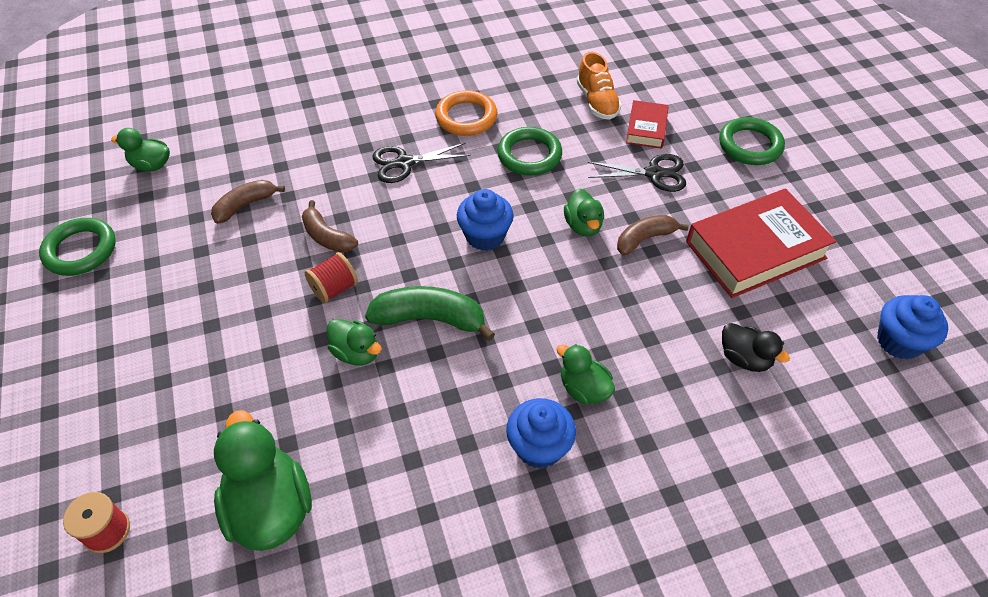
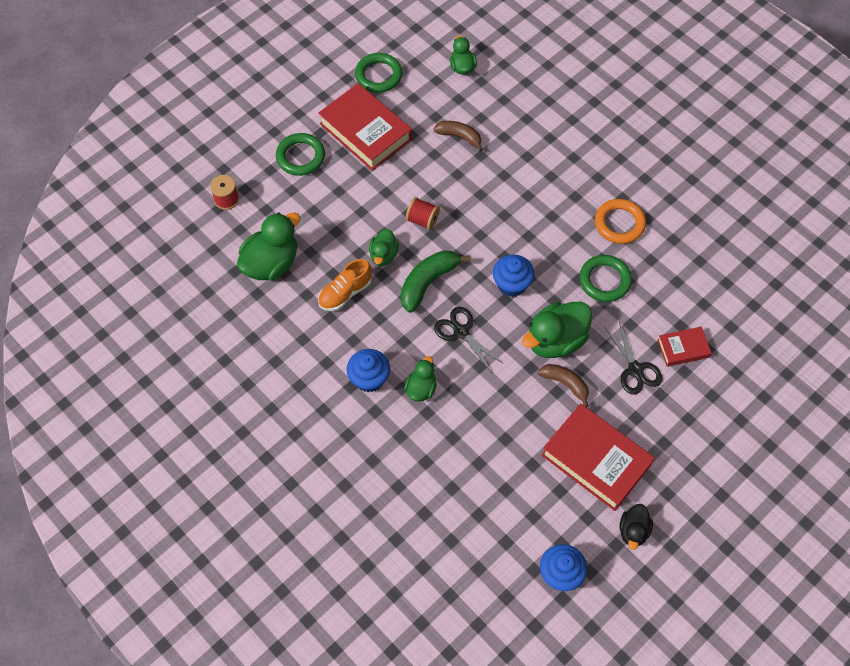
camera: 65 degrees right, 10 degrees up
brown banana [302,200,358,252] -> none
green banana [365,286,495,341] -> green banana turned 120 degrees counterclockwise [401,250,471,313]
black scissors [372,143,471,183] -> black scissors moved to [434,307,504,373]
green duck [564,188,604,236] -> green duck [522,302,592,358], size x1.77
orange shoe [577,52,622,120] -> orange shoe moved to [318,259,372,311]
green ring [719,117,785,165] -> green ring moved to [276,133,325,176]
black duck [722,323,790,372] -> black duck moved to [620,504,653,550]
none -> red book [318,83,412,171]

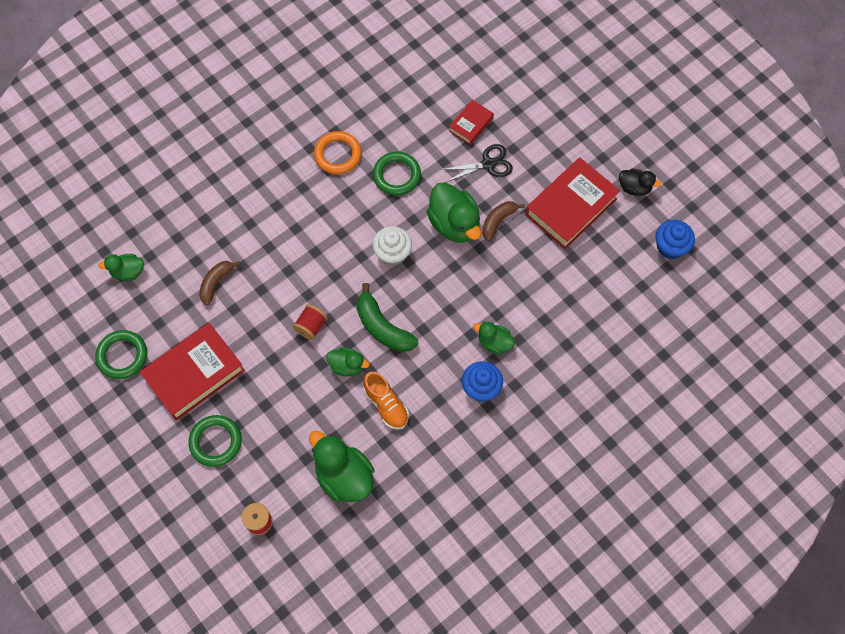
camera: 85 degrees left, 5 degrees up
black scissors [434,307,504,373] -> none
blue cupcake [493,255,535,297] -> white cupcake [373,226,412,266]
red book [658,327,711,367] -> red book turned 45 degrees clockwise [449,100,494,145]

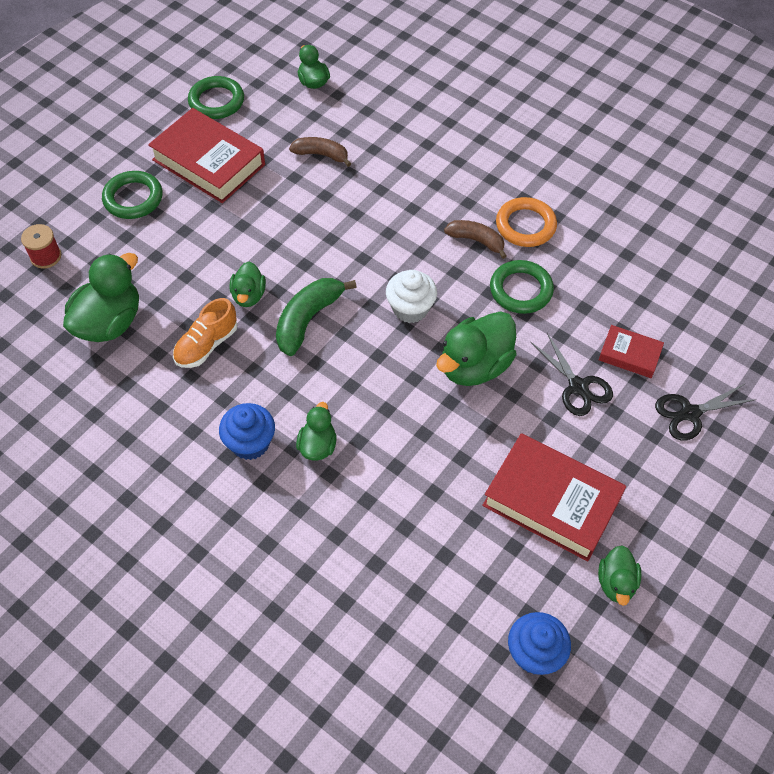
camera: 75 degrees right, 10 degrees down
red spool [292,304,328,340] -> none
brown banana [482,201,525,241] -> brown banana moved to [444,220,507,259]
black duck [619,168,661,196] -> green duck [598,546,641,606]
none -> black scissors [655,384,757,441]

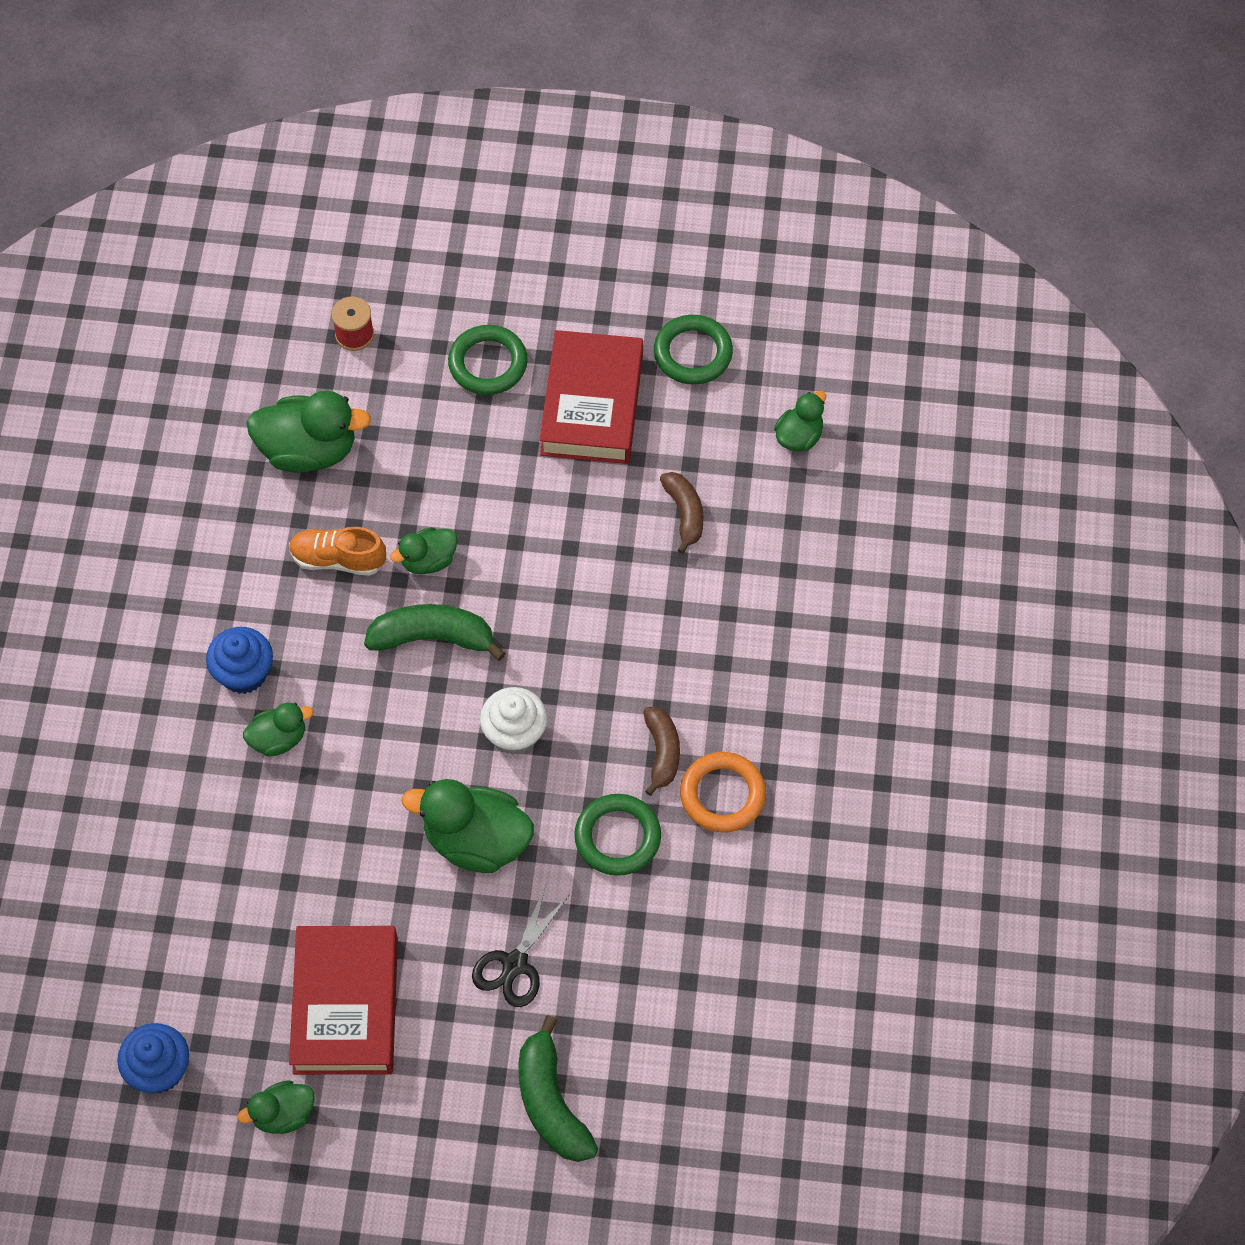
camera: 60 degrees right, 5 degrees up
red book [599,325,664,378] -> none
black scissors [655,384,757,441] -> green banana [518,1015,598,1162]

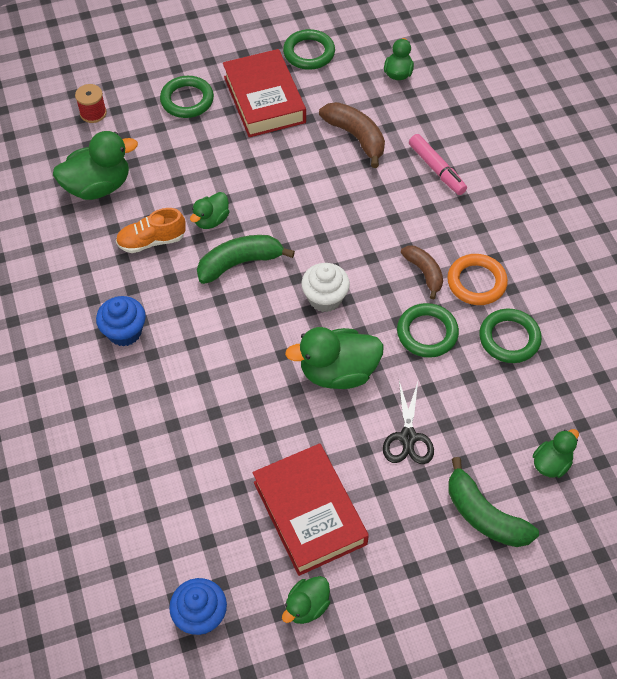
camera: 25 degrees left, 5 degrees down
green duck [243,703,313,757] -> green duck moved to [533,429,579,478]
brown banana [660,472,704,554] -> brown banana [319,102,385,168], size x1.50
none -> pink marker [409,134,467,195]
none -> green ring [479,309,542,363]

